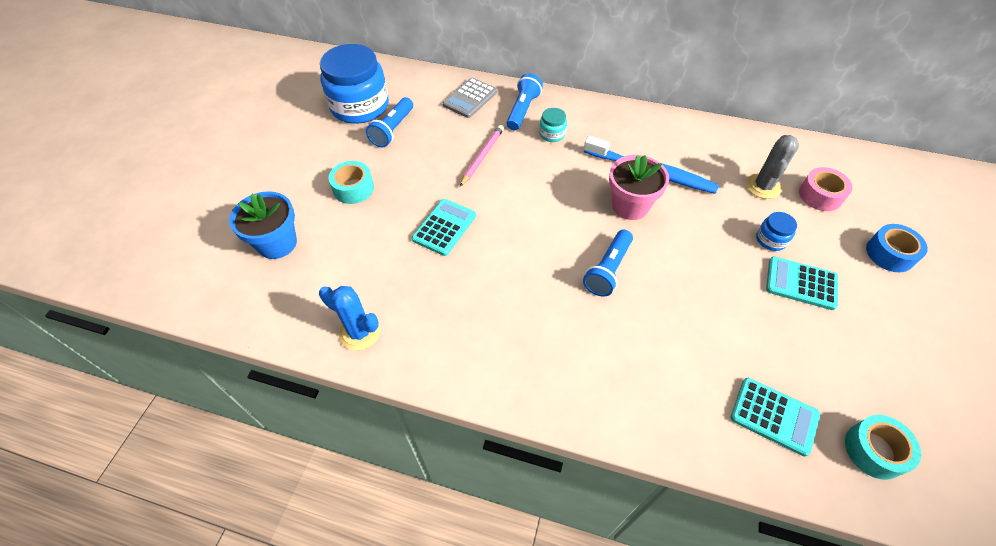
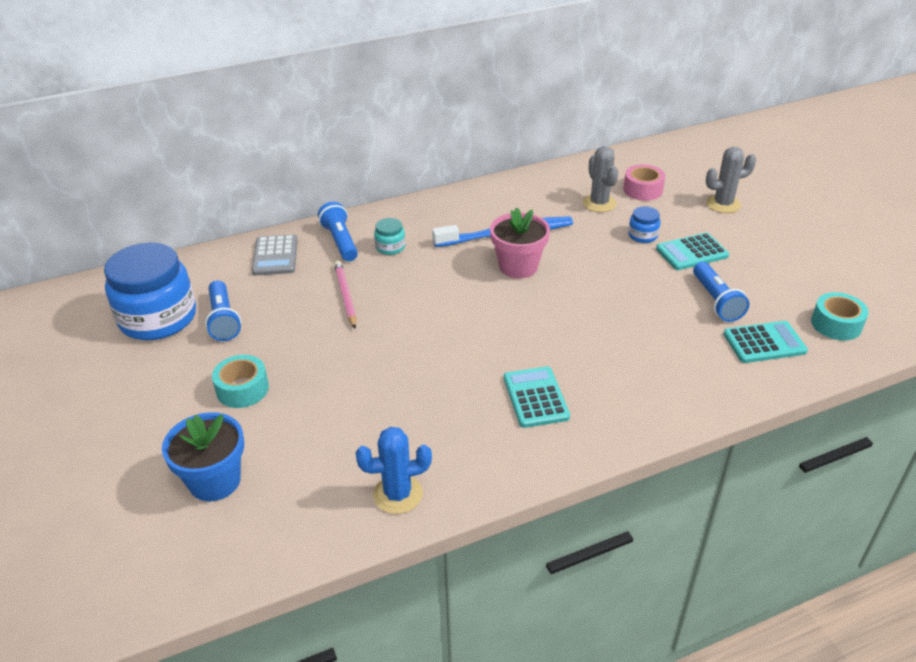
camera: 40 degrees left, 15 degrees down
turquoise calculator [412,199,476,256] -> turquoise calculator moved to [504,366,570,428]
blue flashlight [583,230,633,297] -> blue flashlight moved to [693,262,749,322]
blue tape [866,224,928,272] -> grey cactus [706,147,756,213]

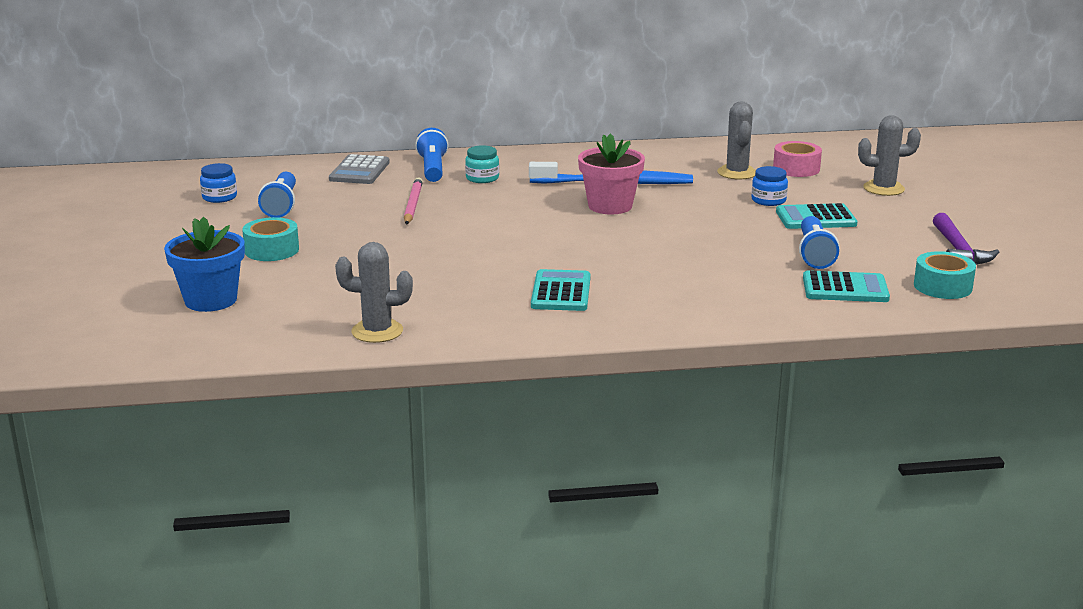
camera: 15 degrees right, 15 degrees down
blue jar [104,243,196,340] -> blue jar [200,163,237,203], size x0.43
blue cactus [356,427,432,514] -> grey cactus [335,242,413,343]
none -> purple hammer [933,213,999,265]

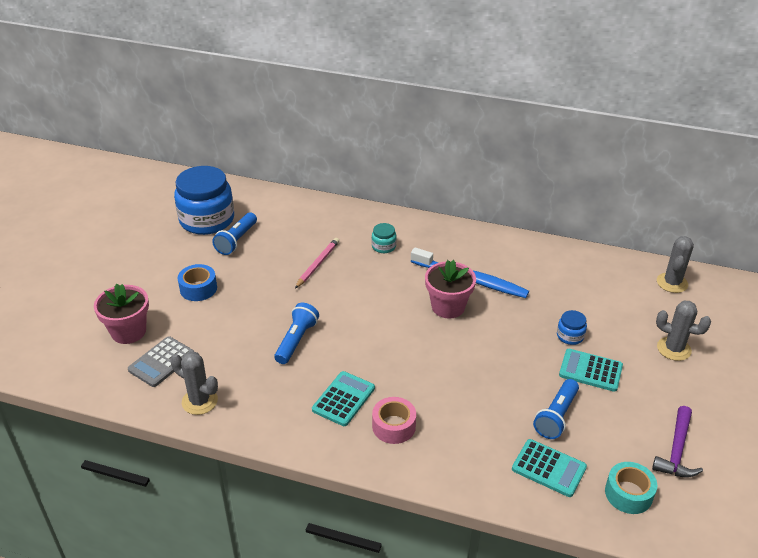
camera: 25 degrees right, 15 degrees up
blue flower pot [164,217,245,312] -> pink flower pot [94,284,149,344]
blue jar [200,163,237,203] -> blue jar [174,166,234,235], size x2.34
turquoise tape [242,217,299,261] -> blue tape [178,264,217,301]
grey calculator [329,154,390,184] -> grey calculator moved to [128,336,194,387]
blue flashlight [415,128,449,182] -> blue flashlight moved to [274,303,319,364]
grey cactus [717,101,756,180] -> grey cactus moved to [657,236,694,293]
pink tape [773,141,822,177] -> pink tape moved to [372,397,416,444]

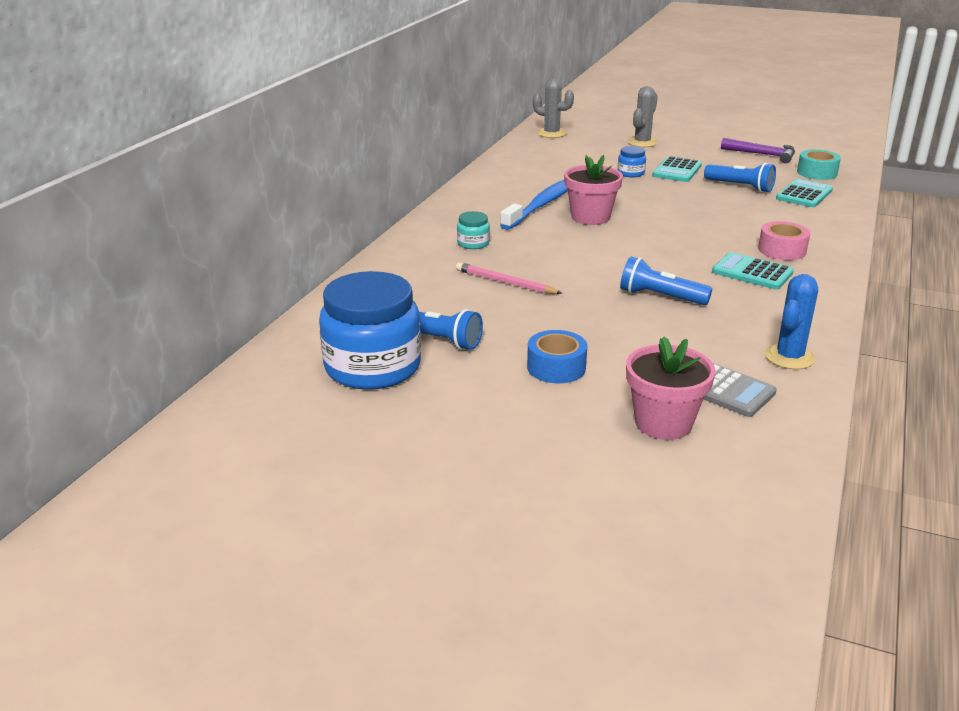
camera: 85 degrees left, 10 degrees down
grey cactus [170,352,218,415] -> blue cactus [765,274,818,370]

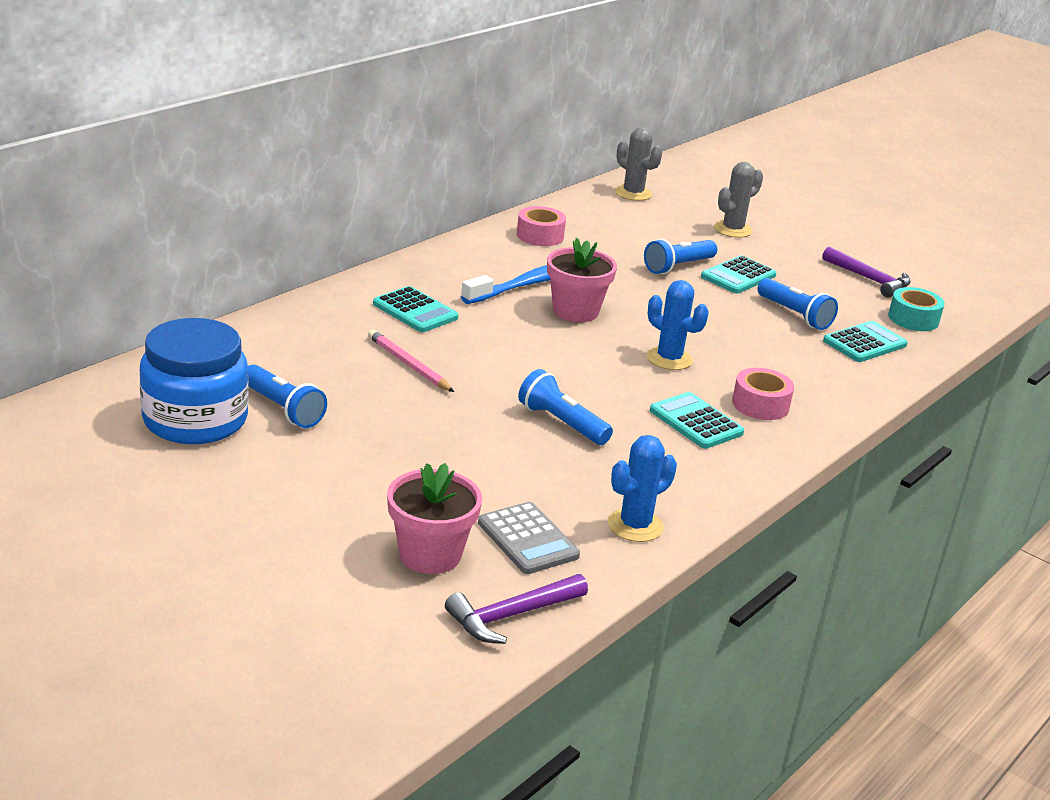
camera: 15 degrees right, 0 degrees up
turquoise jar [457,211,490,249] -> turquoise calculator [373,286,458,332]
blue tape [527,330,587,383] -> none
blue jar [617,146,646,177] -> blue flashlight [644,239,717,274]
none -> purple hammer [445,574,588,644]
none -> pink tape [517,206,566,246]
none -> blue cactus [647,280,708,370]

